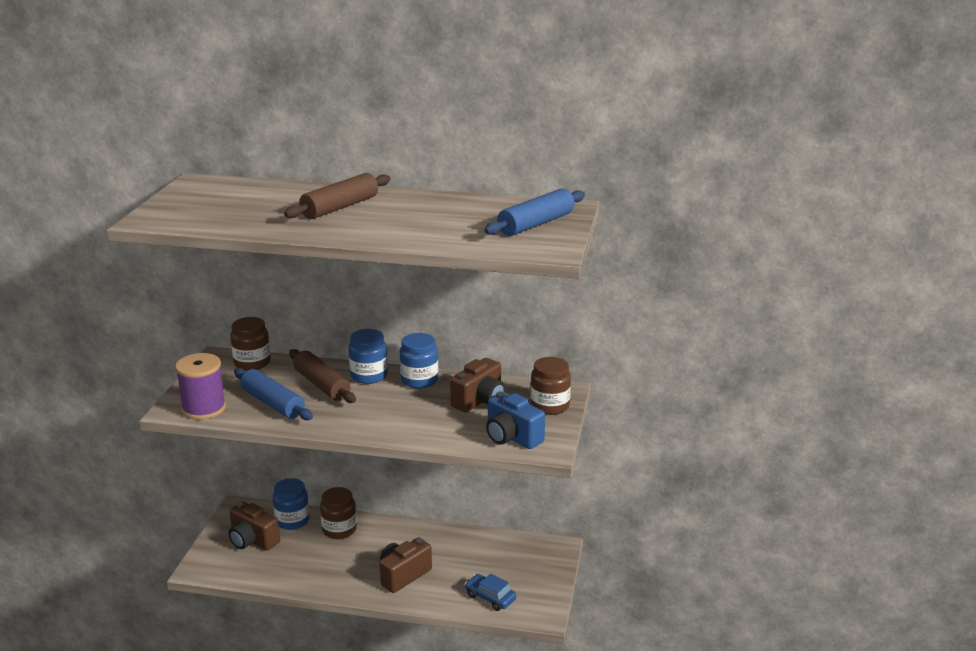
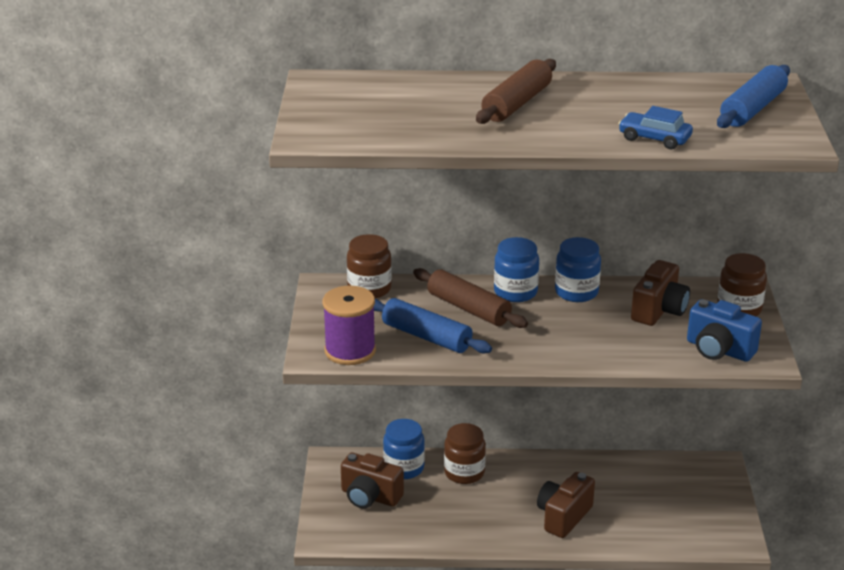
camera: 10 degrees left, 5 degrees up
blue car [465,574,516,611] -> blue car moved to [618,106,693,149]

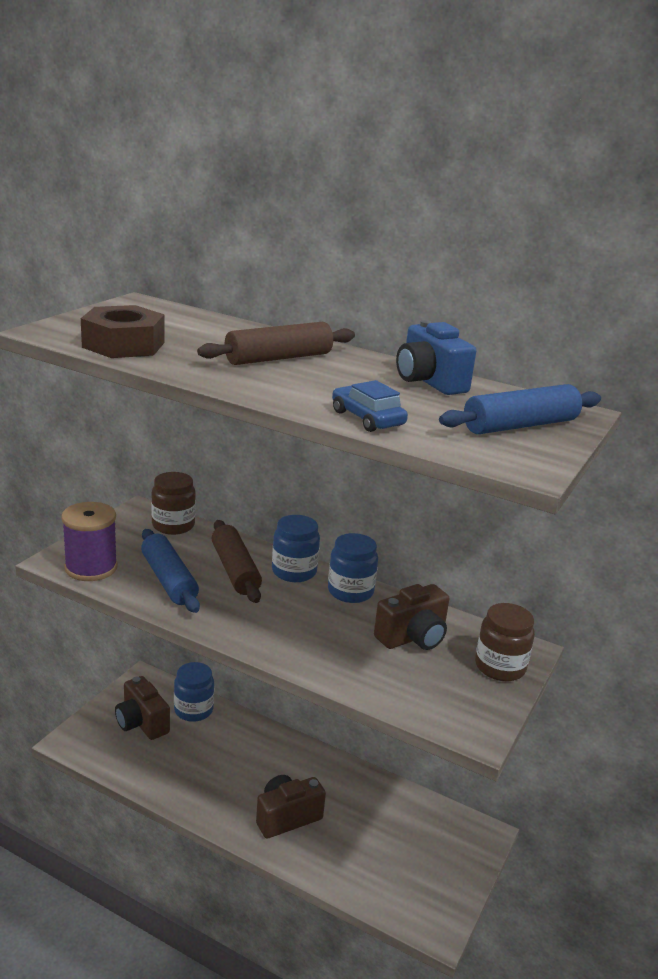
camera: 25 degrees right, 5 degrees down
brown jar [444,423,486,484] -> none
blue camera [687,299,762,362] -> blue camera moved to [396,320,476,395]
none -> brown nut [81,305,165,358]

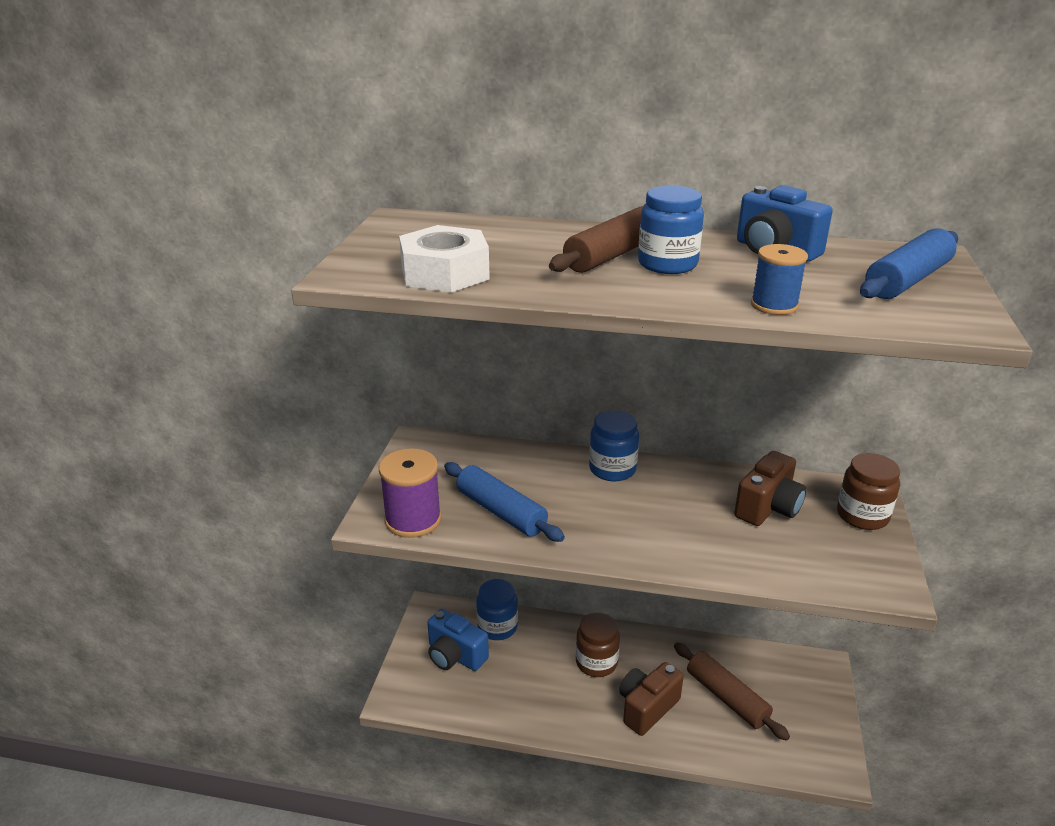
camera: 15 degrees left, 5 degrees up
brown nut [81,305,165,358] -> white nut [399,225,490,293]
brown camera [115,676,170,740] -> blue camera [427,609,489,671]
brown jar [151,472,196,535] -> brown jar moved to [576,613,620,677]
brown rolling pin [212,520,262,603] -> brown rolling pin moved to [674,643,790,741]
blue jar [328,533,378,603] -> blue jar moved to [638,185,704,274]
blue car [332,380,408,432] -> blue spool [751,244,808,315]

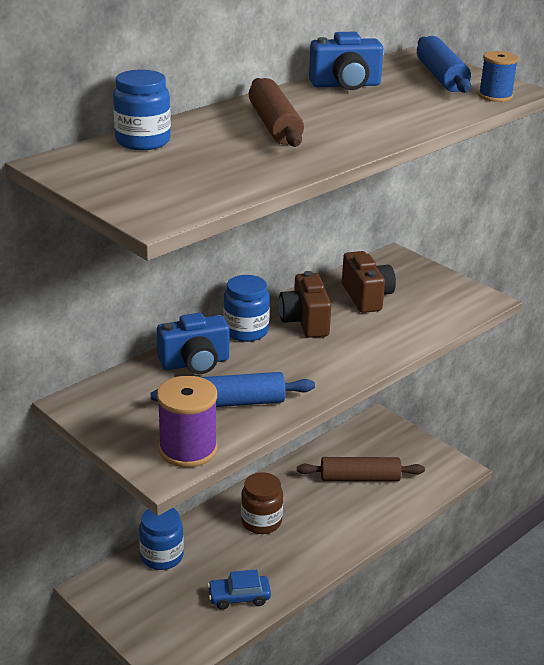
camera: 55 degrees left, 0 degrees up
white nut [399,225,490,293] -> none
blue camera [427,609,489,671] -> blue camera moved to [157,313,229,374]
brown camera [619,662,684,736] -> brown camera moved to [279,271,331,338]
blue jar [638,185,704,274] -> blue jar moved to [113,70,171,150]
blue spool [751,244,808,315] -> blue spool moved to [478,51,519,102]
brown jar [837,453,900,530] -> none
none -> blue car [208,570,271,610]

